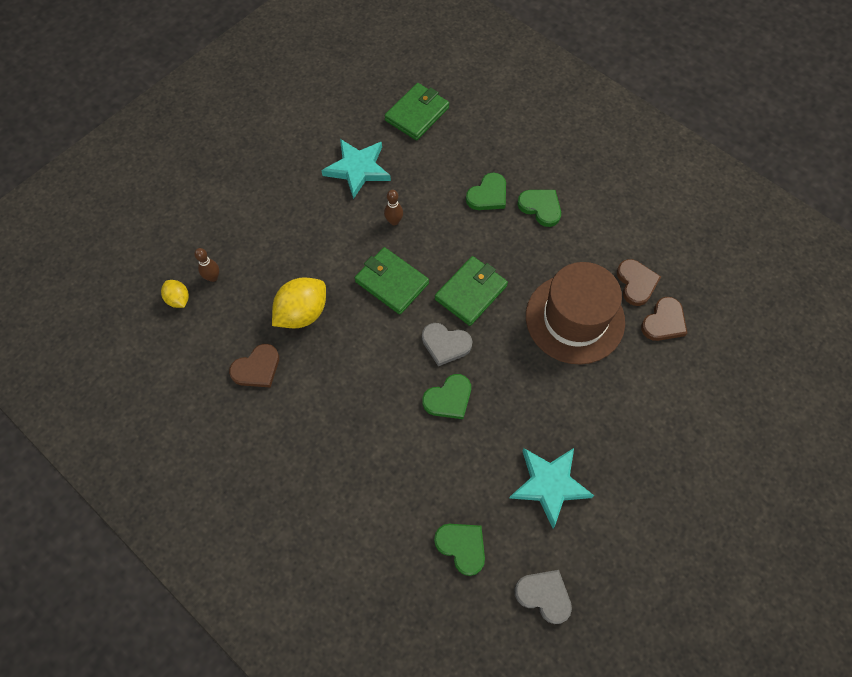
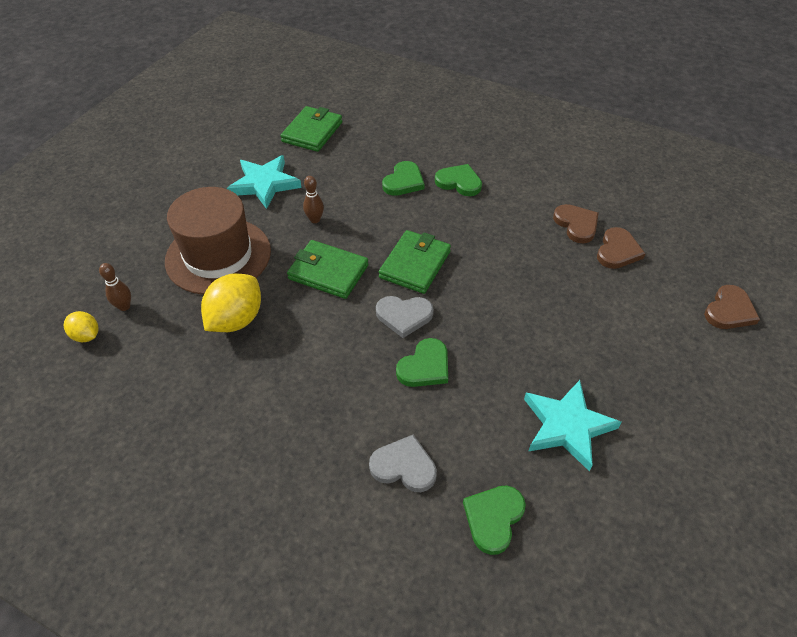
camera: 15 degrees left, 15 degrees down
brown heart [229,344,279,388] -> brown heart moved to [704,285,760,329]
green heart [434,524,485,576] -> green heart turned 90 degrees counterclockwise [463,486,526,555]
grey heart [515,570,572,624] -> grey heart moved to [369,435,437,492]
brown hat [526,262,625,364] -> brown hat moved to [165,187,271,295]

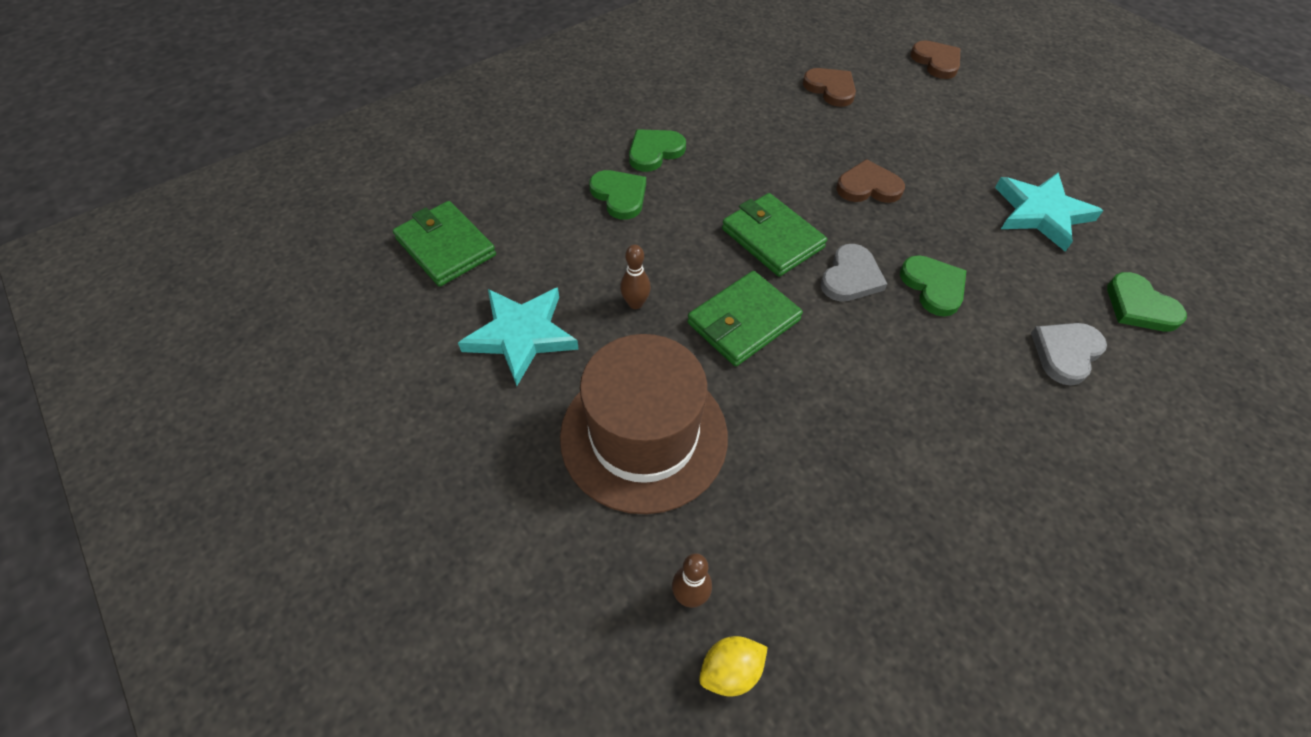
camera: 65 degrees left, 5 degrees up
yellow lemon [201,273,261,332] -> none
brown heart [553,204,599,244] -> brown heart moved to [836,159,905,203]

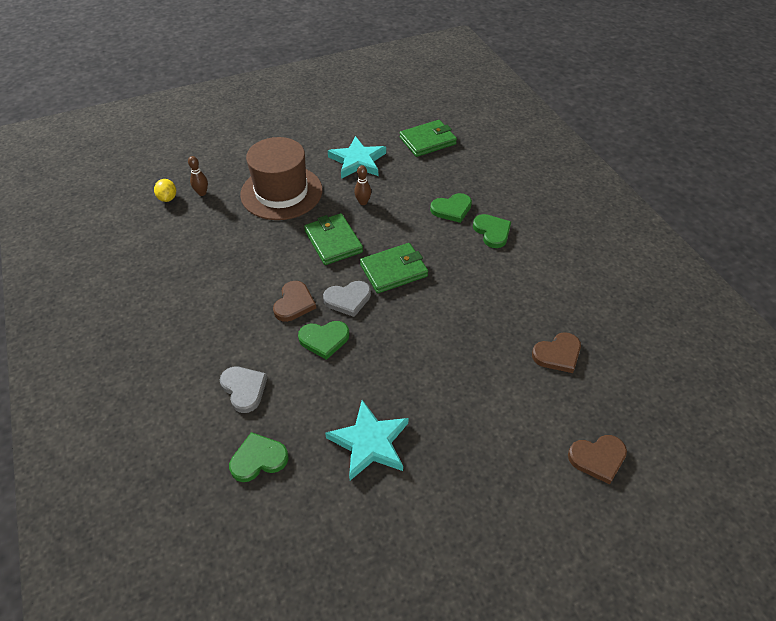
camera: 105 degrees right, 5 degrees down
grey heart [820,244,887,302] -> grey heart turned 60 degrees counterclockwise [323,281,371,317]
brown heart [836,159,905,203] -> brown heart moved to [273,281,316,322]

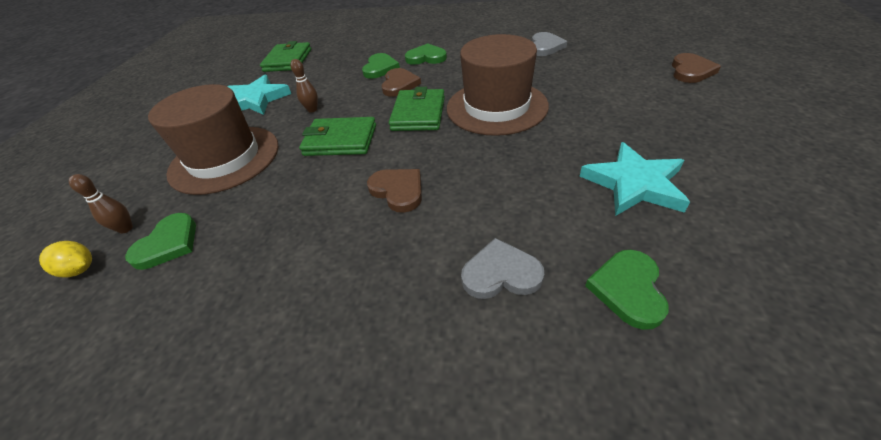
camera: 55 degrees left, 5 degrees down
green heart [298,321,349,360] -> green heart moved to [125,213,196,270]
grey heart [323,281,371,317] -> grey heart moved to [532,32,567,56]
brown heart [532,332,581,373] -> brown heart moved to [382,68,421,97]
none -> brown hat [447,34,549,136]

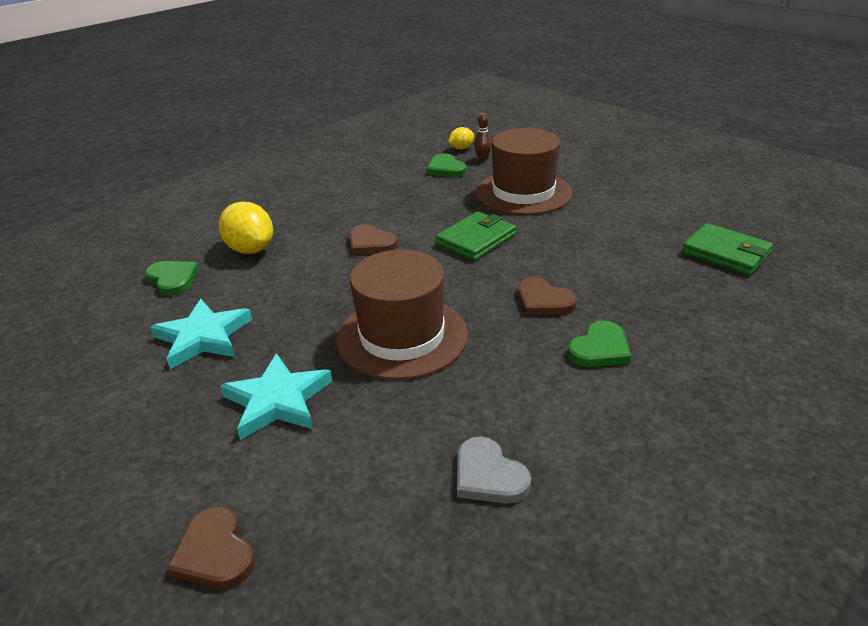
camera: 125 degrees right, 10 degrees down
turquoise star [227,75,291,115] -> turquoise star moved to [220,353,332,440]
brown bowling pin [290,59,318,112] -> none
green heart [362,53,400,79] -> none
brown heart [367,169,422,213] -> brown heart turned 45 degrees clockwise [349,224,398,255]
green wallet [389,87,445,131] -> none
grey heart [461,238,544,299] -> yellow lemon [219,202,273,254]

